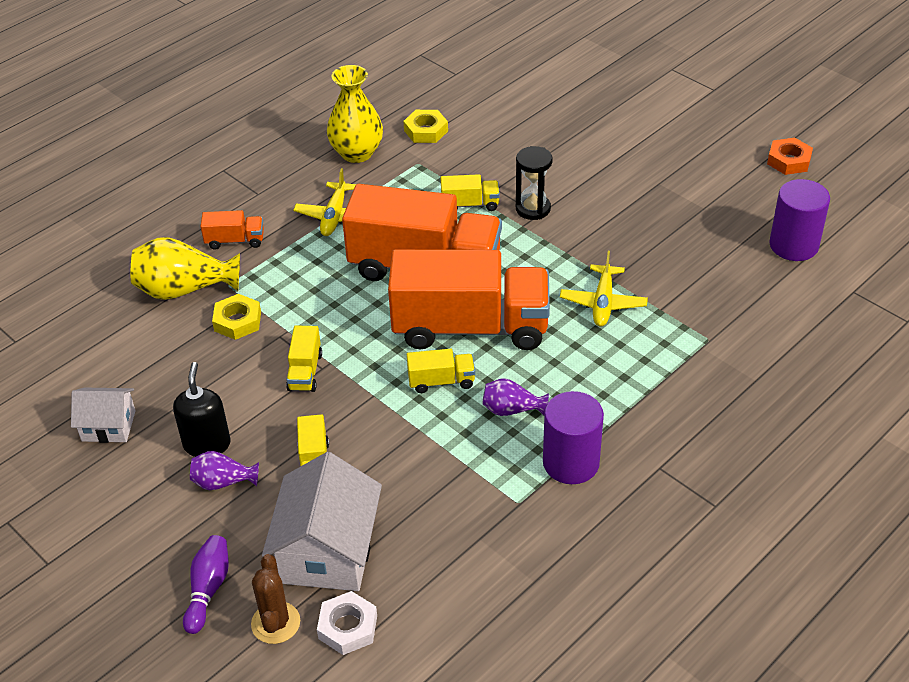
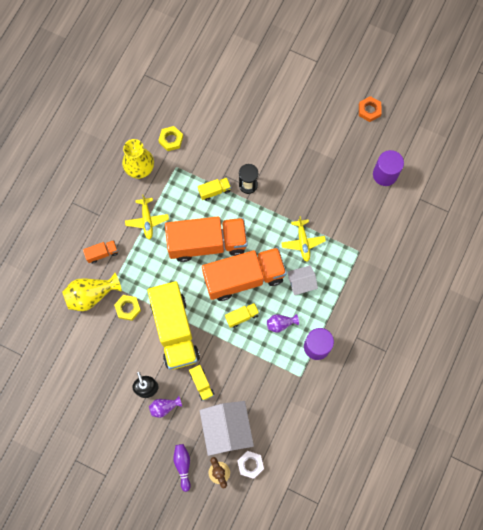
camera: 20 degrees left, 30 degrees up
white house [71,387,135,443] -> white house moved to [287,265,318,295]
yellow truck [286,325,322,392] -> yellow truck [147,281,200,370], size x2.44

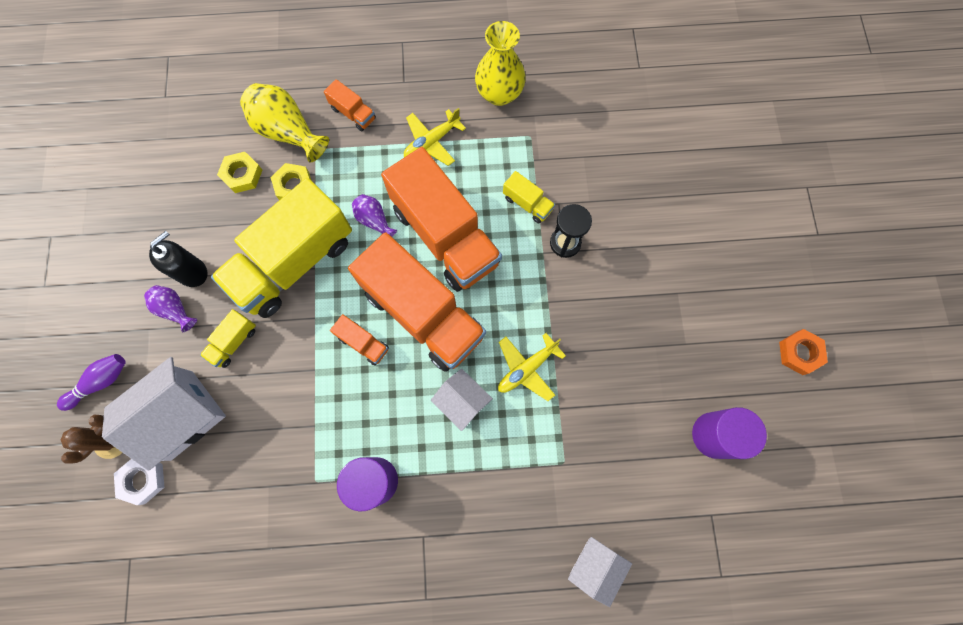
camera: 60 degrees right, 0 degrees up
yellow nut [158,126,183,151] -> yellow nut moved to [217,152,262,193]
yellow truck [225,303,259,328] -> orange truck [330,314,389,366]
purple vase [267,314,299,333] -> purple vase moved to [352,194,397,237]
none -> white house [568,537,632,607]

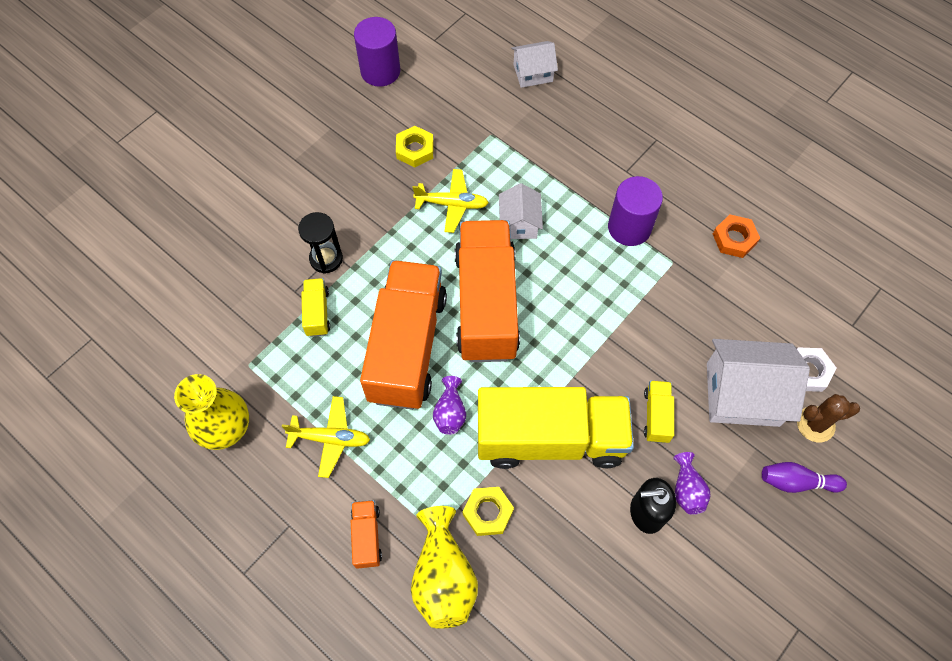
camera: 135 degrees left, 10 degrees down
yellow truck [200,309,256,368] -> yellow truck turned 75 degrees counterclockwise [644,380,674,443]
yellow nut [217,152,262,193] -> yellow nut moved to [396,126,433,167]
orange truck [330,314,389,366] -> none
orange nut [779,329,828,375] -> orange nut moved to [713,214,760,258]

